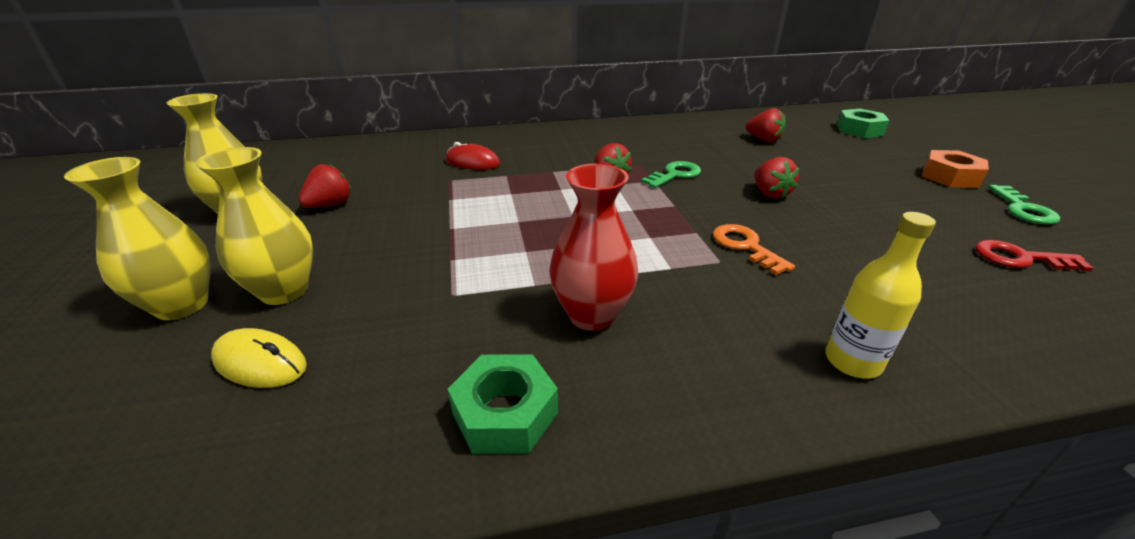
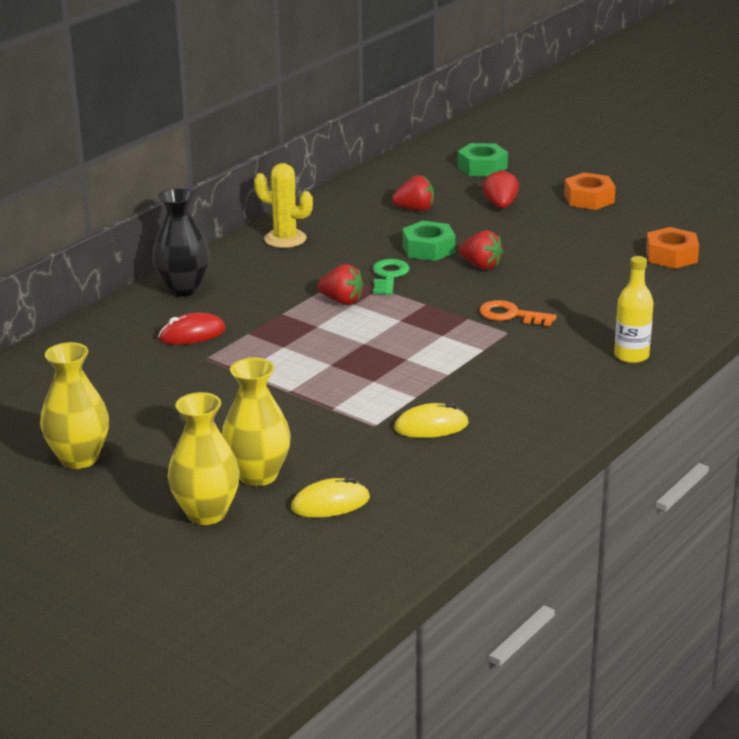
camera: 40 degrees left, 5 degrees down
red strawberry [299,164,352,208] -> red strawberry moved to [483,170,519,208]
green nut [448,354,558,454] -> green nut moved to [402,221,455,261]
red vase [549,164,638,331] -> none
red key [975,240,1093,271] -> orange nut [646,227,699,269]
green key [988,185,1060,225] -> none
none -> black vase [152,188,210,297]
none -> yellow cactus [254,163,313,248]
none -> yellow mouse [394,403,469,438]

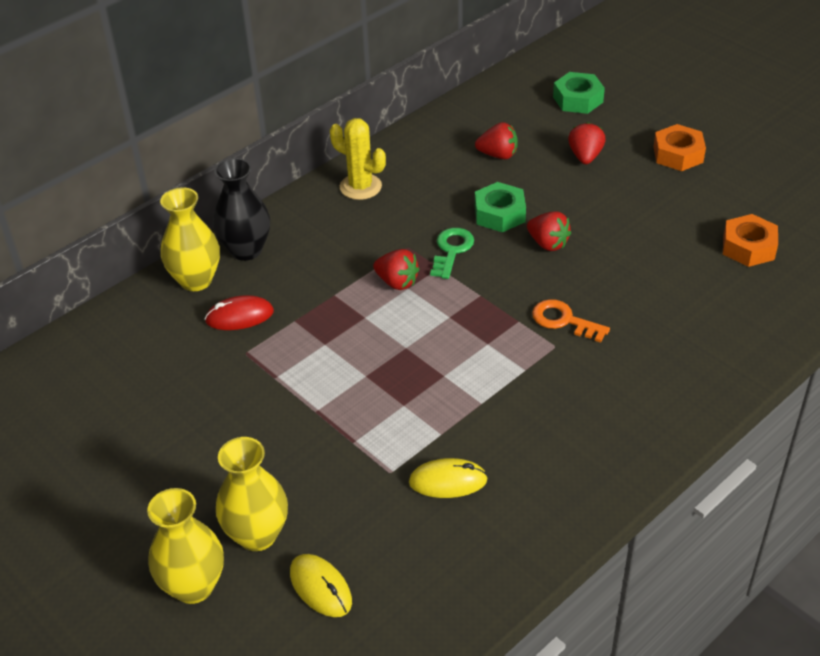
camera: 10 degrees right, 15 degrees up
yellow vase [40,342,109,469] -> yellow vase moved to [160,187,220,291]
yellow mouse [291,477,370,518] -> yellow mouse turned 60 degrees clockwise [290,554,352,617]
yellow bottle [614,256,654,363] -> none

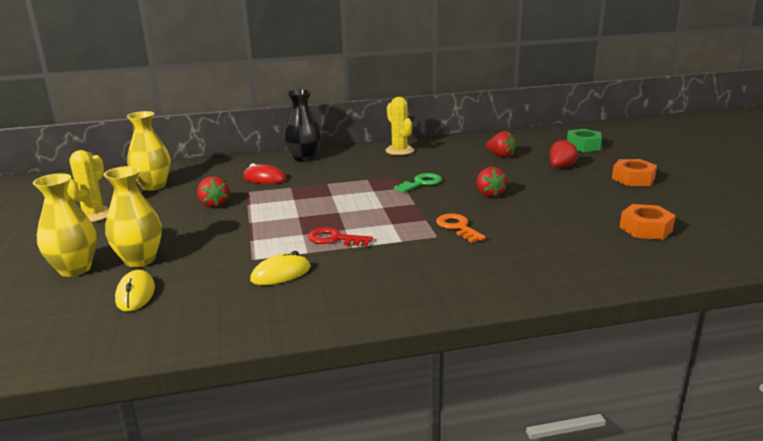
camera: 30 degrees right, 20 degrees down
yellow vase [160,187,220,291] -> yellow vase moved to [127,111,171,191]
red strawberry [373,249,419,290] -> red strawberry moved to [197,176,229,207]
yellow mouse [409,458,488,498] -> yellow mouse turned 60 degrees counterclockwise [250,251,311,285]
green nut [475,182,526,232] -> none
none -> yellow cactus [67,150,109,222]
none -> red key [308,227,373,246]

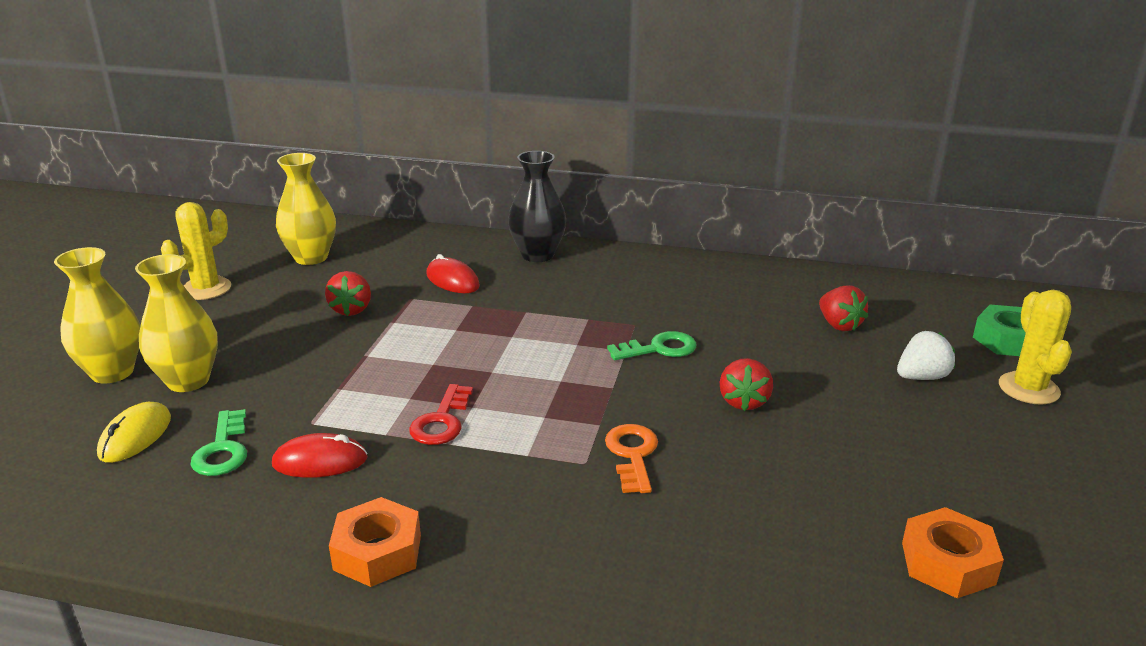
camera: 25 degrees right, 5 degrees up
yellow mouse [250,251,311,285] -> red mouse [272,433,368,478]
red key [308,227,373,246] -> red key turned 120 degrees counterclockwise [409,384,473,445]
yellow cactus [386,97,414,155] -> yellow cactus moved to [999,290,1072,405]
red strawberry [550,140,578,168] -> white strawberry [897,331,955,380]
orange nut [612,159,657,186] -> orange nut moved to [329,497,421,587]
none -> green key [190,409,247,476]

